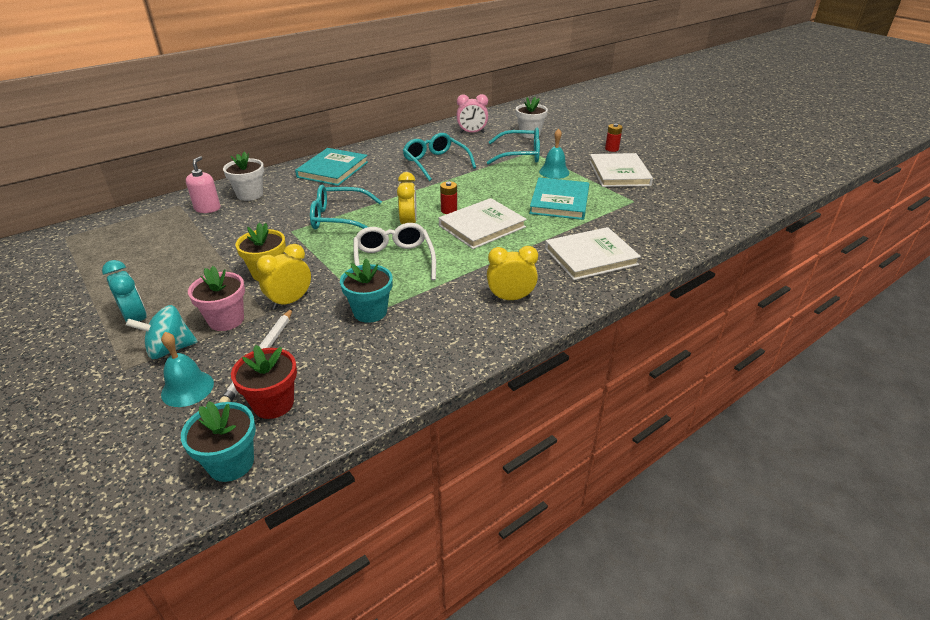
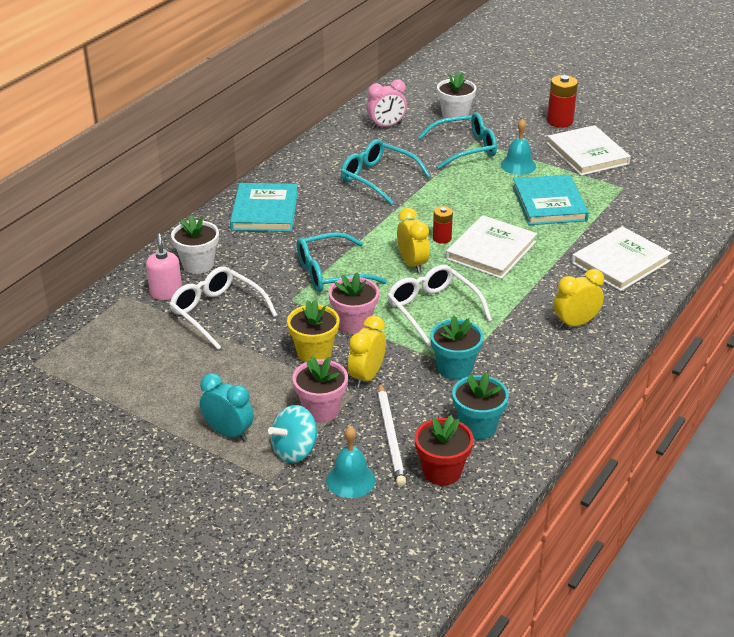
camera: 20 degrees left, 0 degrees up
turquoise flower pot [181,401,256,482] -> turquoise flower pot moved to [452,372,509,440]
red battery [605,124,623,152] -> red battery [547,75,578,128], size x1.60
none -> white glasses [169,266,278,350]
none -> pink flower pot [329,272,379,334]

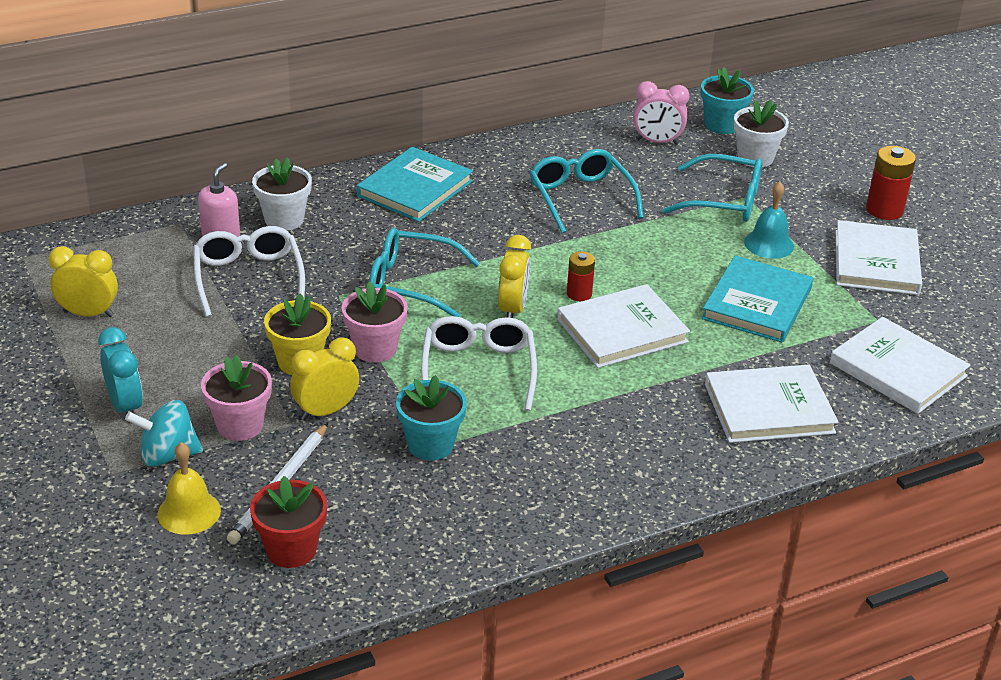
camera: 30 degrees right, 0 degrees up
turquoise bell [326,426,376,498] -> yellow bell [157,442,221,535]
turquoise flower pot [452,372,509,440] -> turquoise flower pot moved to [701,67,754,134]
yellow clock [554,269,604,329] -> yellow clock moved to [49,246,118,317]
none -> white book [830,317,971,414]

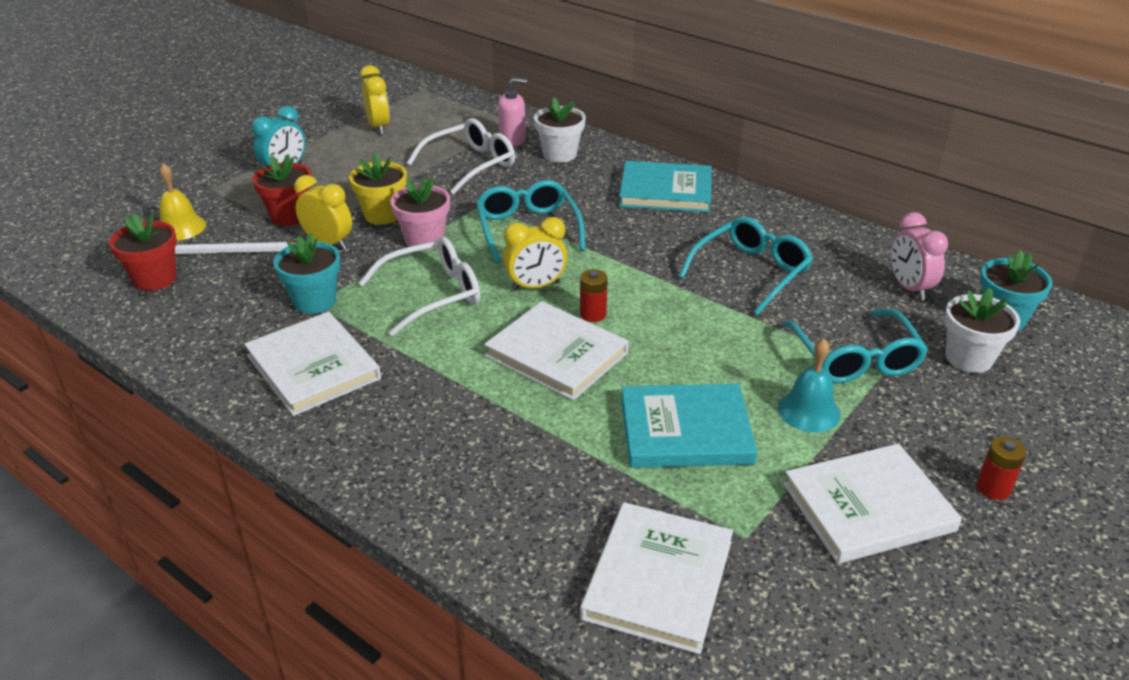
camera: 65 degrees right, 0 degrees up
turquoise spinning top [125,400,203,467] -> none
pink flower pot [201,355,272,441] -> red flower pot [252,154,311,226]
white book [705,365,839,443] -> white book moved to [244,312,381,416]
red battery [866,146,916,220] -> red battery [977,436,1027,500], size x0.63

